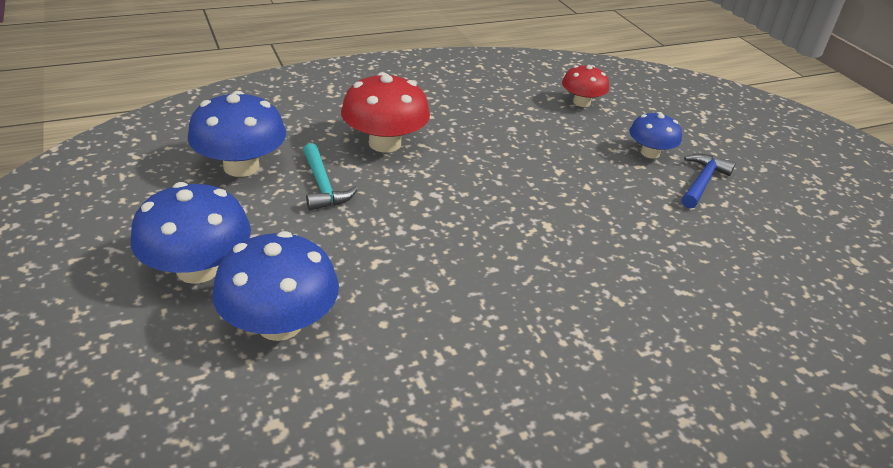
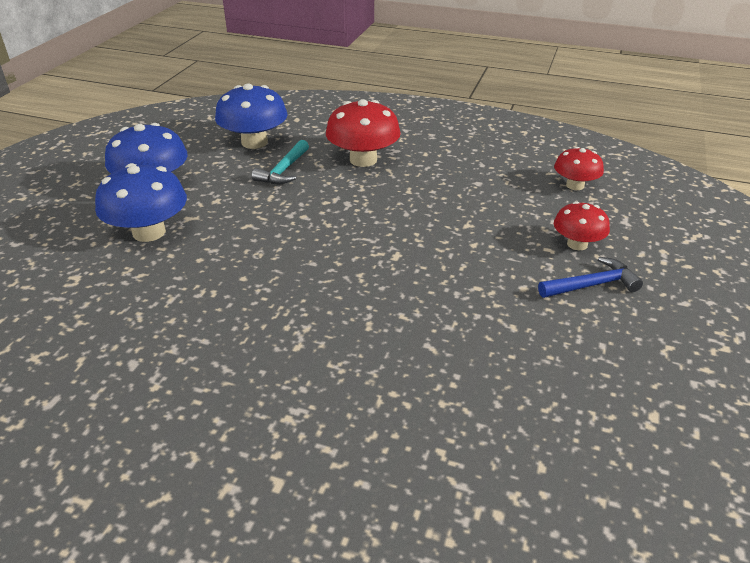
camera: 45 degrees right, 0 degrees up
blue mushroom [629,112,682,159] -> red mushroom [554,201,610,250]

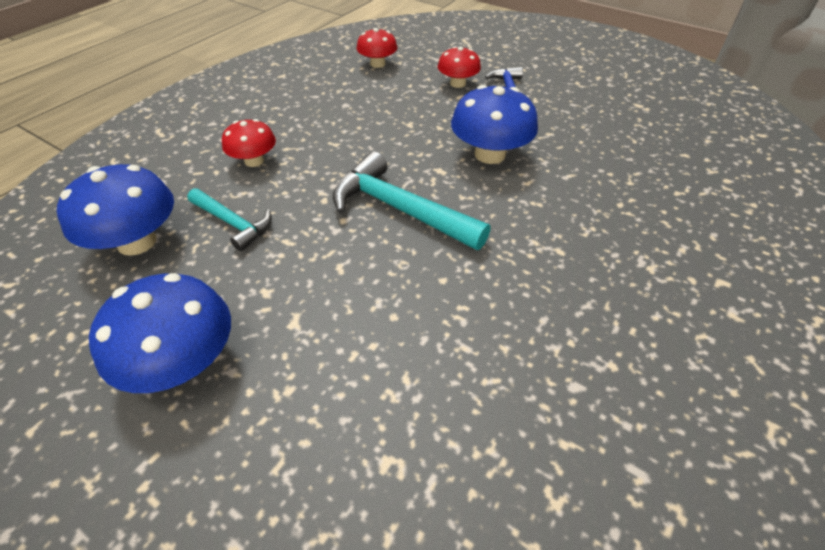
camera: 75 degrees left, 10 degrees up
blue mushroom [95,163,187,242] -> blue mushroom moved to [451,85,538,164]
red mushroom [326,99,401,167] -> red mushroom [222,119,276,167], size x0.61
none -> turquoise hammer [333,152,491,250]

